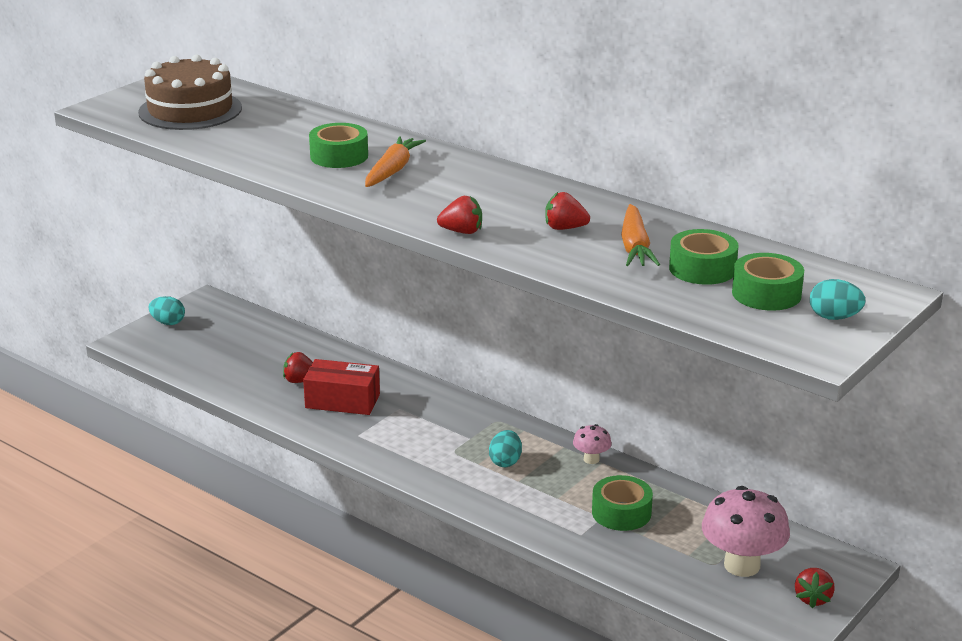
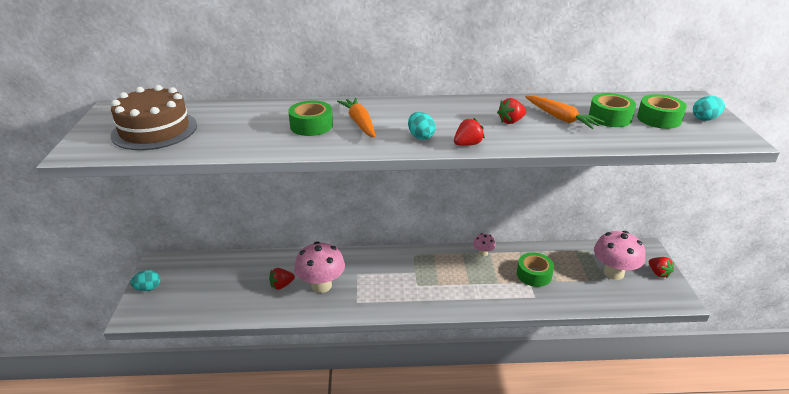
camera: 40 degrees left, 5 degrees up
red box [303,359,380,415] -> pink mushroom [294,241,345,293]
turquoise egg [489,430,522,467] -> turquoise egg moved to [408,112,436,140]

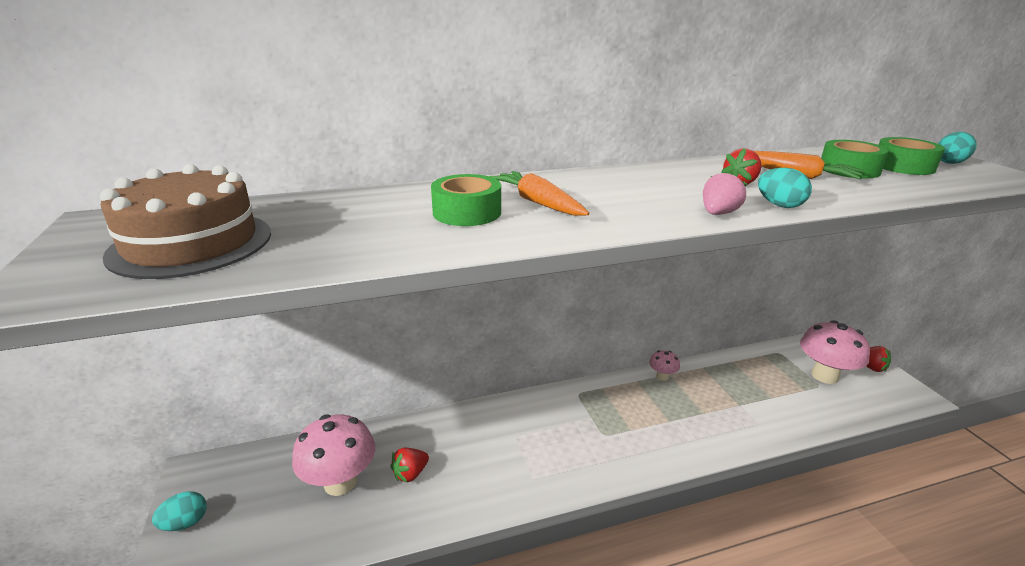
camera: 15 degrees left, 5 degrees down
pink mushroom [294,241,345,293] -> pink mushroom moved to [292,414,375,496]
turquoise egg [408,112,436,140] -> turquoise egg moved to [758,168,812,208]
red strawberry [454,118,485,146] -> pink strawberry [703,171,747,215]
green tape [517,253,554,287] -> none

